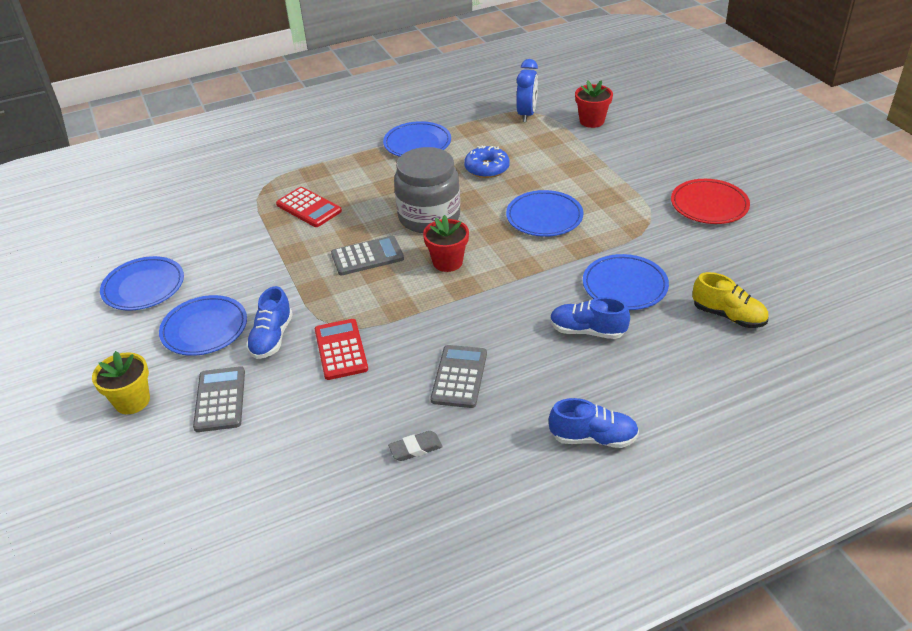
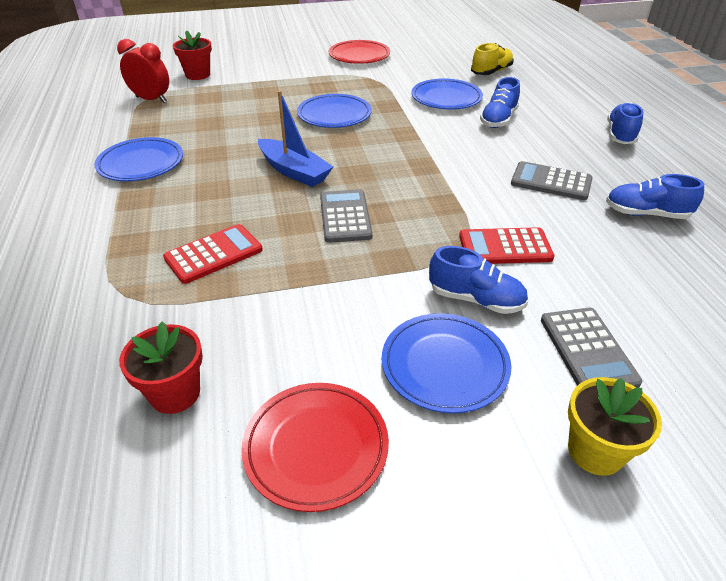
camera: 80 degrees left, 0 degrees up
blue plate [100,256,184,310] -> red plate [241,383,389,512]
grey calculator [193,366,245,432] -> grey calculator turned 105 degrees counterclockwise [541,308,642,388]
grey eraser [388,431,443,461] -> blue shoe [606,174,704,219]
grey jar [394,147,460,233] -> blue boat [258,90,333,187]
red flower pot [423,215,469,272] -> red flower pot moved to [119,321,203,414]
blue donut [464,146,510,178] -> none
blue clock [516,59,538,122] -> red clock [117,39,169,103]

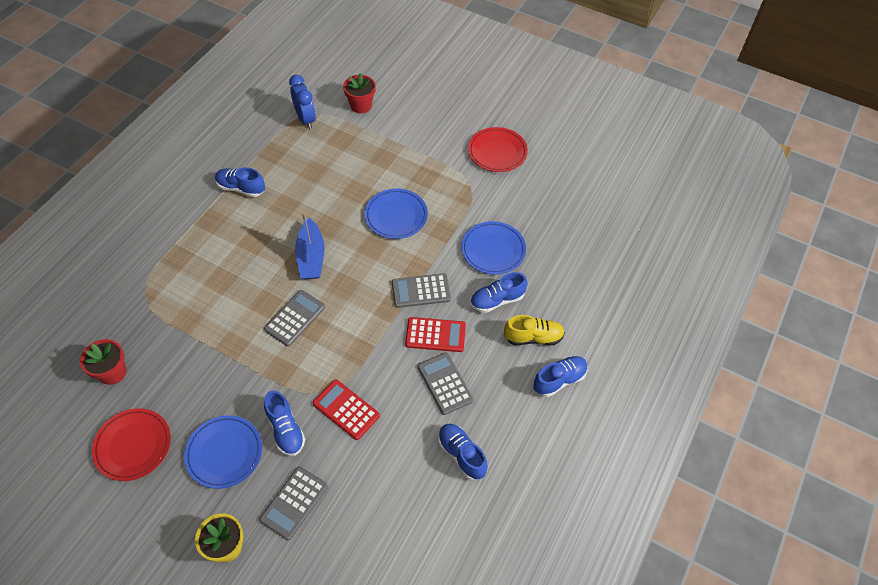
camera: 40 degrees right, 15 degrees up
blue plate [95,137,183,181] -> blue shoe [215,167,265,197]
red clock [117,39,169,103] -> blue clock [289,75,316,129]
red calculator [163,224,263,284] -> red calculator moved to [405,317,466,352]
yellow shoe [471,43,514,75] -> yellow shoe moved to [504,315,565,345]
none -> grey calculator [392,273,451,308]

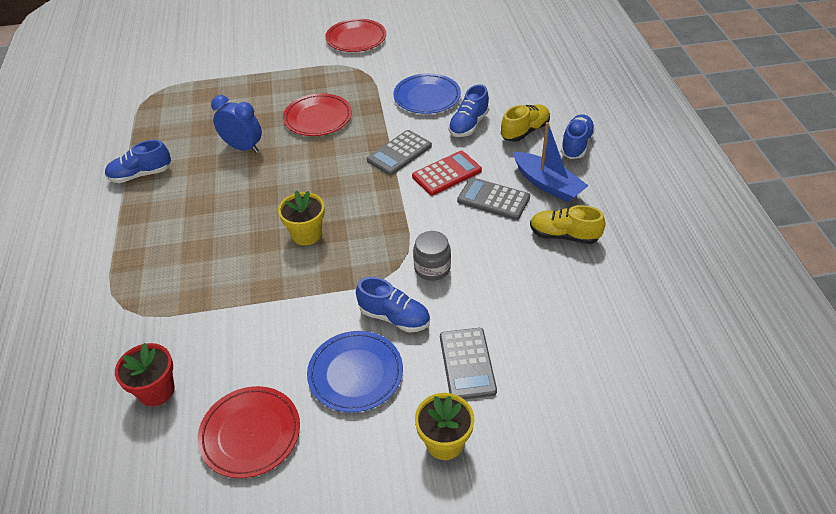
camera: 35 degrees left, 10 degrees down
grey calculator [264,290,325,346] -> yellow flower pot [278,191,325,246]
blue clock [289,75,316,129] -> blue clock moved to [211,95,262,153]
blue boat [295,212,324,279] -> blue boat moved to [513,122,589,202]
red calculator [313,380,380,440] -> grey jar [413,231,451,281]
red flower pot [343,73,376,113] -> none
blue plate [365,189,428,239] -> red plate [283,93,352,136]
blue shoe [438,424,488,480] -> yellow shoe [530,205,605,244]

